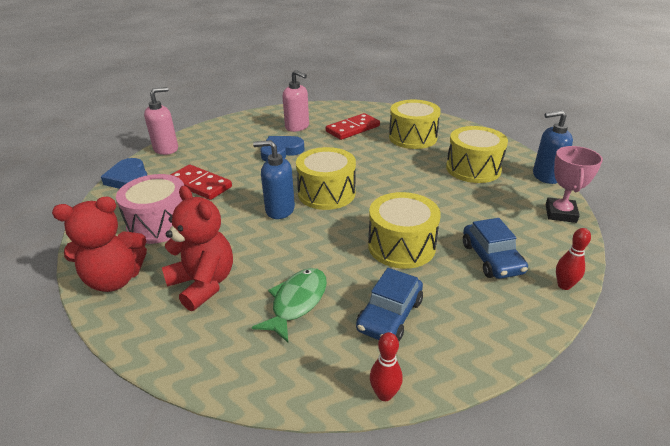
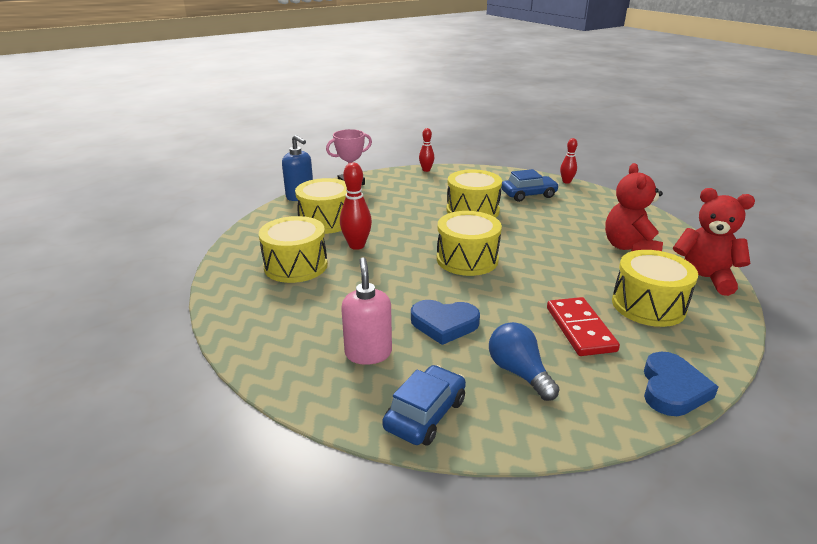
camera: 135 degrees left, 5 degrees down
pink drum [116,174,184,244] -> yellow drum [612,250,698,327]
pink soap dispenser [144,87,178,155] -> none
green fish [252,268,327,342] -> none
blue soap dispenser [253,140,295,219] -> none
red domino [326,113,380,140] -> none
blue car [463,218,528,279] -> blue car moved to [382,365,466,446]
none -> red bowling pin [340,163,372,250]
none -> blue light bulb [489,322,560,401]

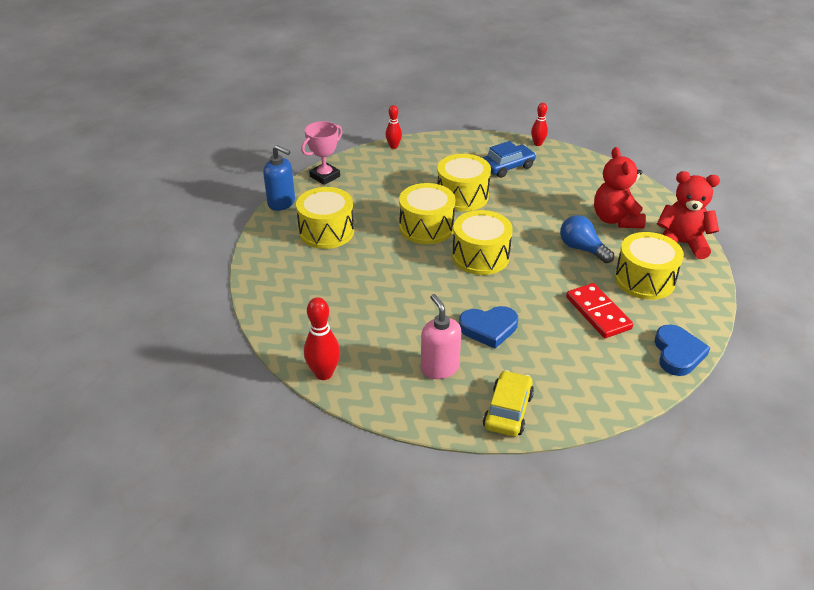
camera: 15 degrees left, 10 degrees up
yellow drum [259,216,328,283] -> yellow drum moved to [399,183,455,244]
red bowling pin [340,163,372,250] -> red bowling pin moved to [304,297,340,380]
blue car [382,365,466,446] -> yellow car [483,370,534,437]
blue light bulb [489,322,560,401] -> blue light bulb moved to [560,215,614,263]

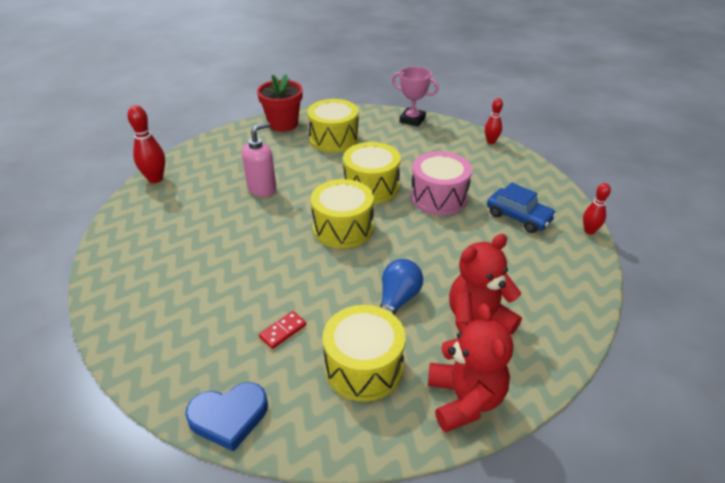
camera: 70 degrees right, 0 degrees up
blue soap dispenser [263,145,295,211] -> none
pink soap dispenser [421,294,461,379] -> pink soap dispenser moved to [242,122,276,197]
yellow drum [437,154,491,211] -> pink drum [411,152,472,215]
blue heart [459,306,518,349] -> none
yellow car [483,370,534,437] -> none
red domino [566,283,633,338] -> red domino [259,311,306,349], size x0.54
none -> red flower pot [257,74,303,132]

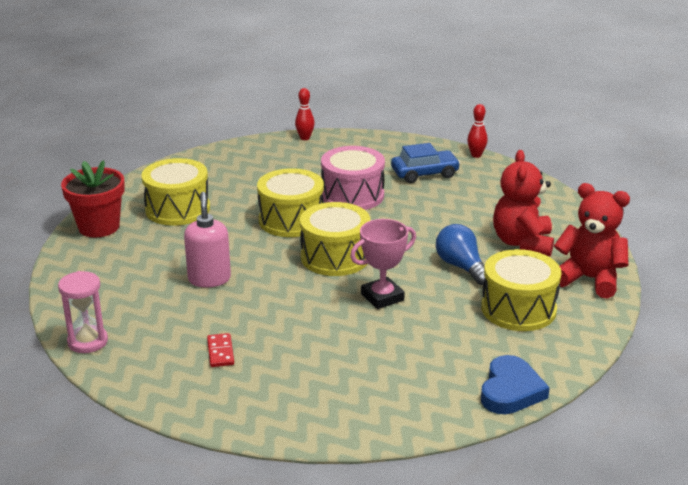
camera: 55 degrees left, 10 degrees down
red bowling pin [127,105,165,183] -> pink hourglass [58,271,108,353]
red domino [259,311,306,349] -> red domino moved to [207,333,234,367]
pink trophy [392,67,439,127] -> pink trophy moved to [350,219,416,309]

